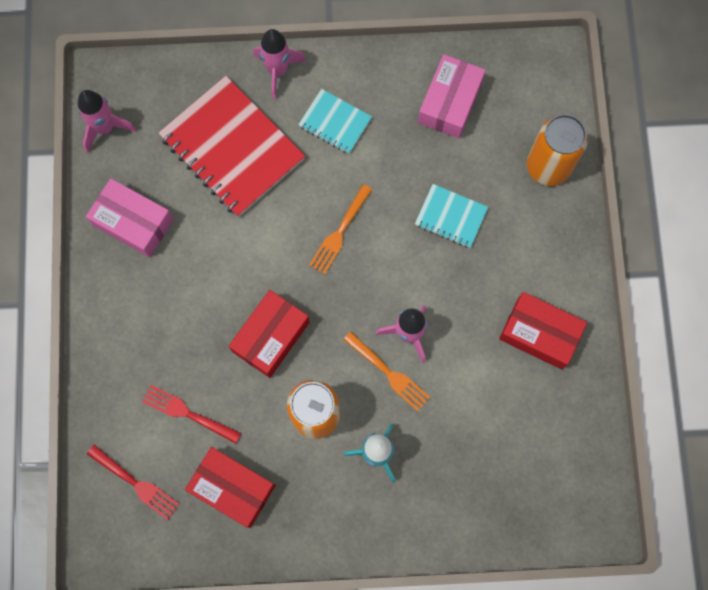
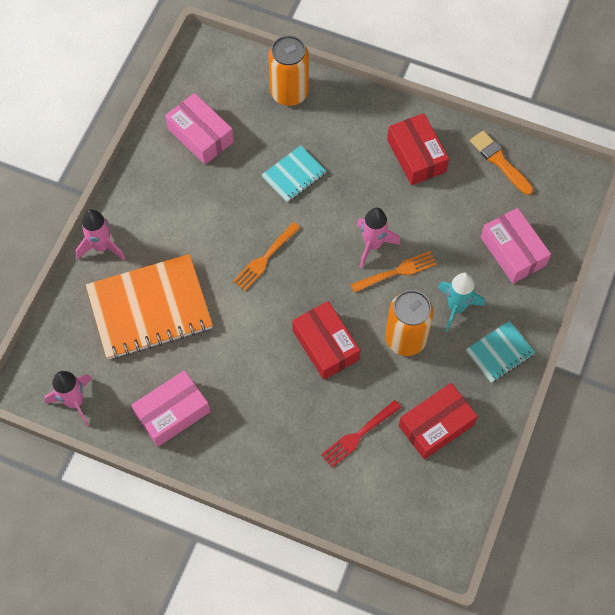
camera: 65 degrees left, 10 degrees down
red fork [87,445,180,520] -> none
red notebook [158,76,305,217] -> orange notebook [86,254,213,360]
turquoise notebook [298,89,372,154] -> turquoise notebook moved to [466,321,535,383]
orange fork [309,184,372,275] -> orange fork turned 75 degrees clockwise [233,222,300,291]
red box [499,292,587,369] -> red box turned 75 degrees counterclockwise [387,113,449,185]
none -> orange brush [470,130,533,195]
none -> pink box [481,208,551,284]

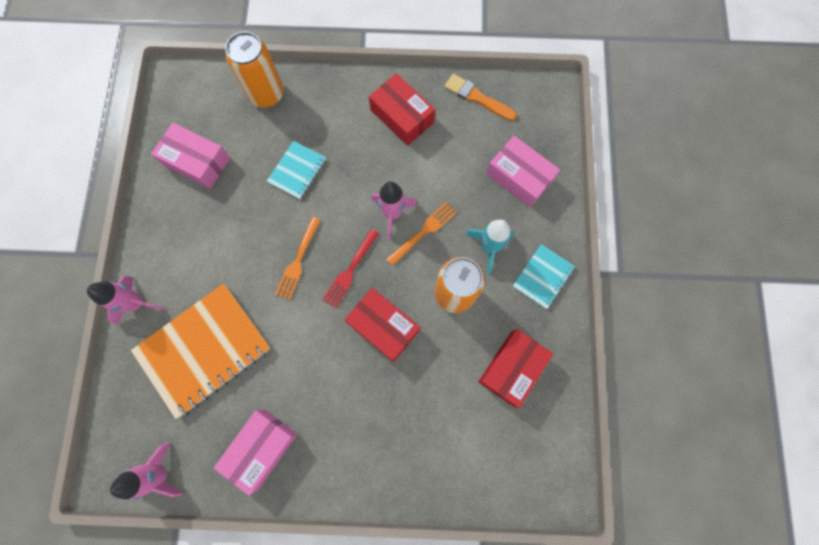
camera: 20 degrees left, 10 degrees up
red fork [321,400,402,467] -> red fork moved to [322,229,379,308]

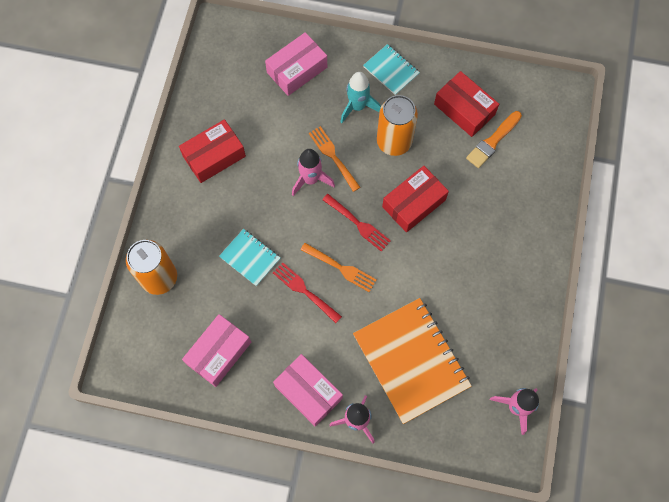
camera: 80 degrees left, 5 degrees down
pink box [214,409,297,496] -> pink box moved to [273,354,343,426]
orange brush [444,74,517,121] -> orange brush moved to [466,111,522,168]
none -> red fork [273,262,342,323]

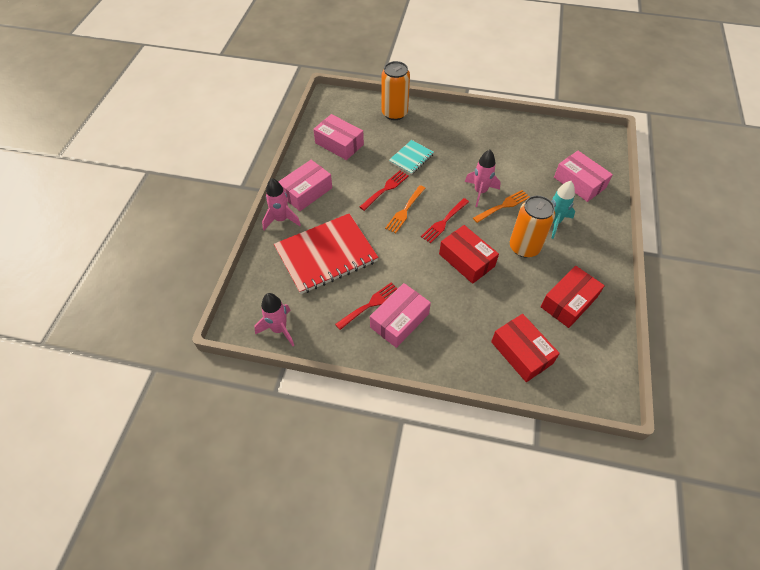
camera: 90 degrees right, 15 degrees down
red box [179,119,246,183] -> red box moved to [491,314,560,382]
orange notebook [353,298,472,424] -> red notebook [274,213,379,294]
turquoise notebook [363,44,420,95] -> none
orange brush [466,111,522,168] -> none
none -> red fork [335,282,398,330]
none -> pink box [370,283,431,348]

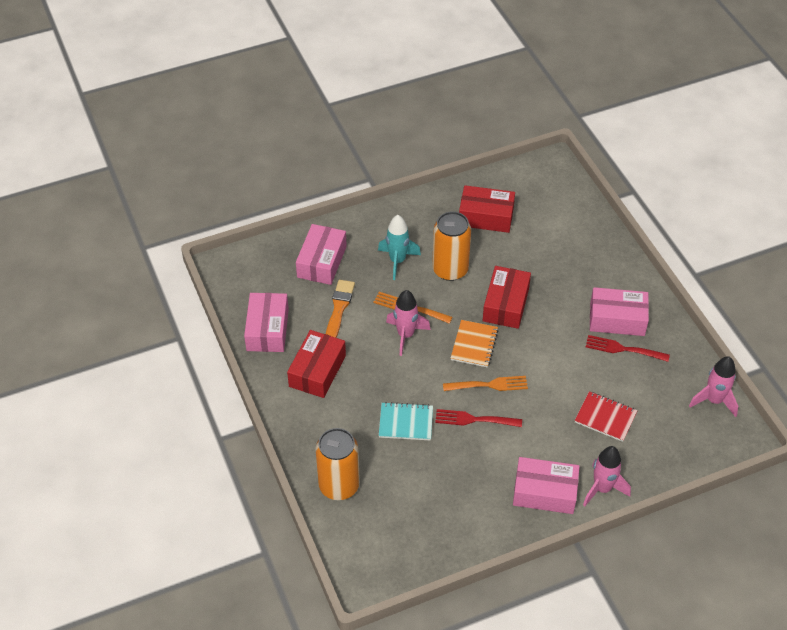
camera: 125 degrees left, 5 degrees down
red notebook [274,213,379,294] -> red notebook [575,391,638,442], size x0.50
pink box [313,114,364,160] -> pink box moved to [244,293,289,352]
red fork [421,198,469,243] -> orange notebook [451,320,499,367]
red box [491,314,560,382] -> red box moved to [287,330,346,398]
none -> orange brush [326,280,355,338]

